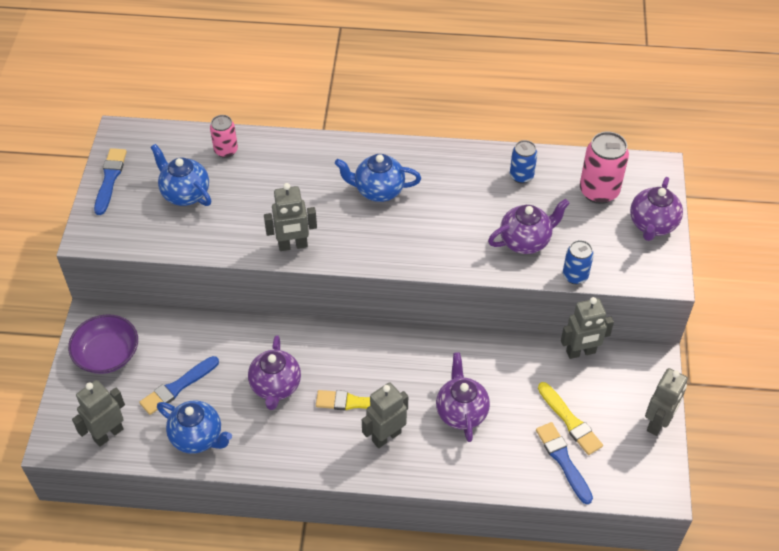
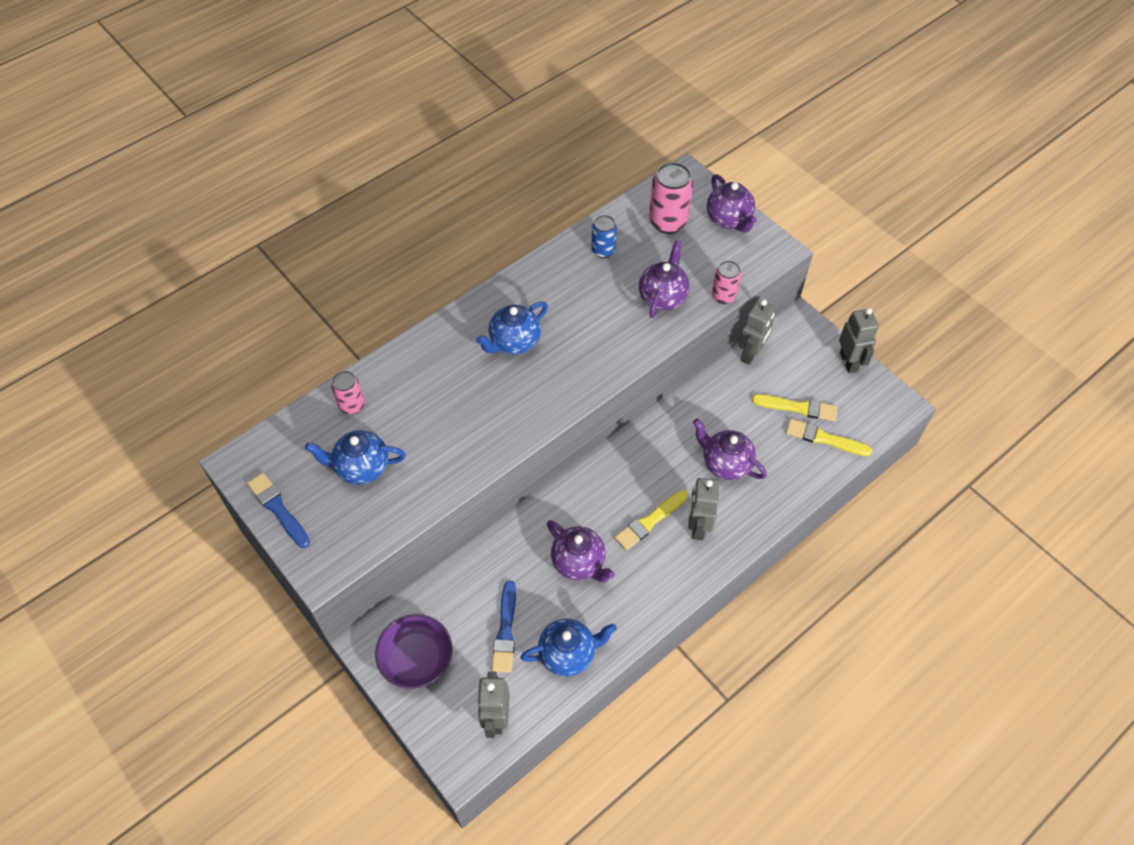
camera: 45 degrees left, 5 degrees up
grey robot [264,183,317,251] -> none
blue brush [536,422,593,504] -> yellow brush [786,419,872,456]
blue can [563,240,594,284] -> pink can [712,261,741,304]

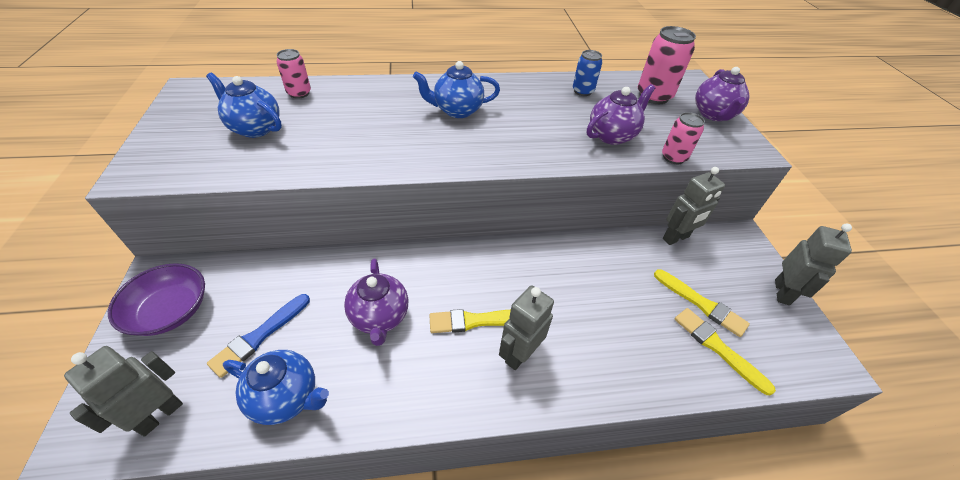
camera: 30 degrees right, 10 degrees down
blue brush [247,473,310,548] -> none
purple teapot [693,418,767,480] -> none

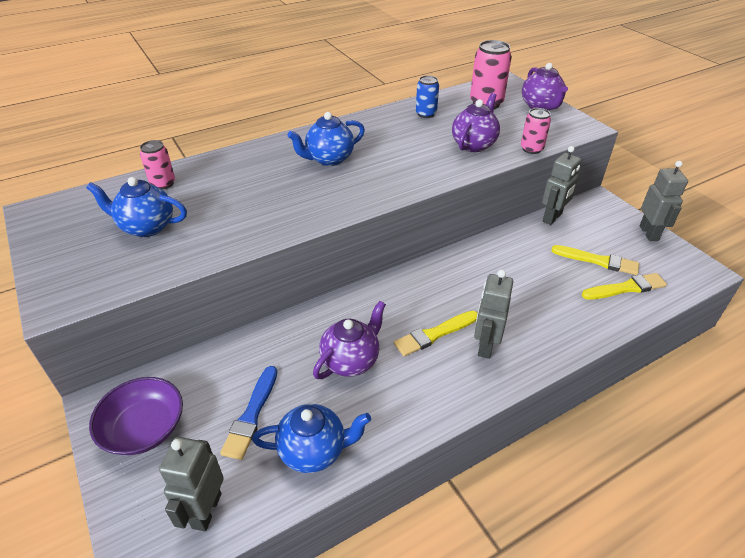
camera: 20 degrees left, 5 degrees down
purple teapot [344,258,409,346] -> purple teapot turned 105 degrees counterclockwise [313,301,386,379]
yellow brush [675,308,776,395] -> yellow brush turned 135 degrees clockwise [582,273,667,300]

